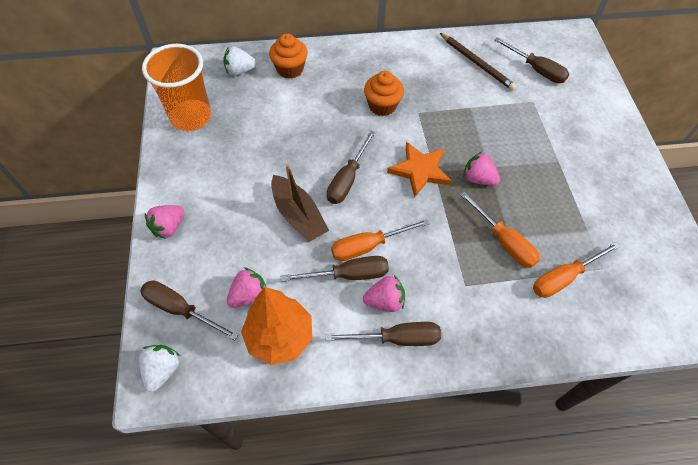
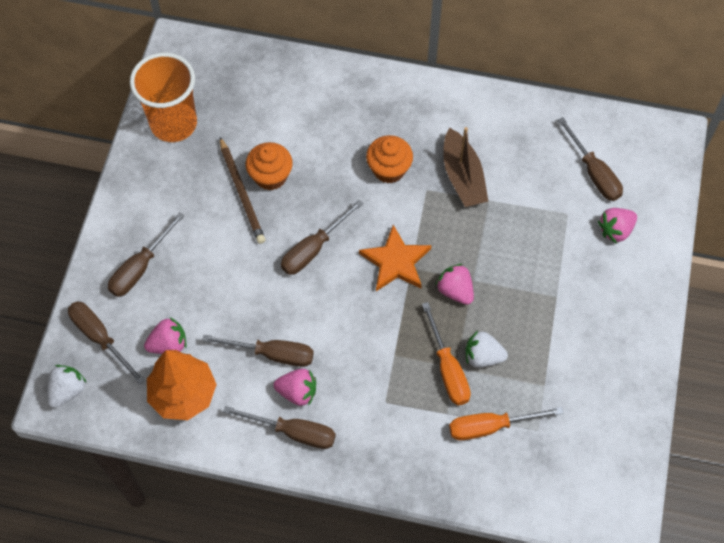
camera: 20 degrees right, 5 degrees up
pink strawberry [145,205,184,239] -> pink strawberry moved to [598,208,637,243]
white strawberry [223,47,257,76] -> white strawberry moved to [466,331,508,368]
orange cupcake [269,34,308,79] -> orange cupcake moved to [246,142,293,190]
brown boat [271,164,329,242] -> brown boat moved to [443,127,488,207]
orange screwdriver [331,219,430,261] -> none
brown pencil [440,33,517,90] -> brown pencil moved to [220,137,265,244]
none -> brown screwdriver [108,212,185,297]

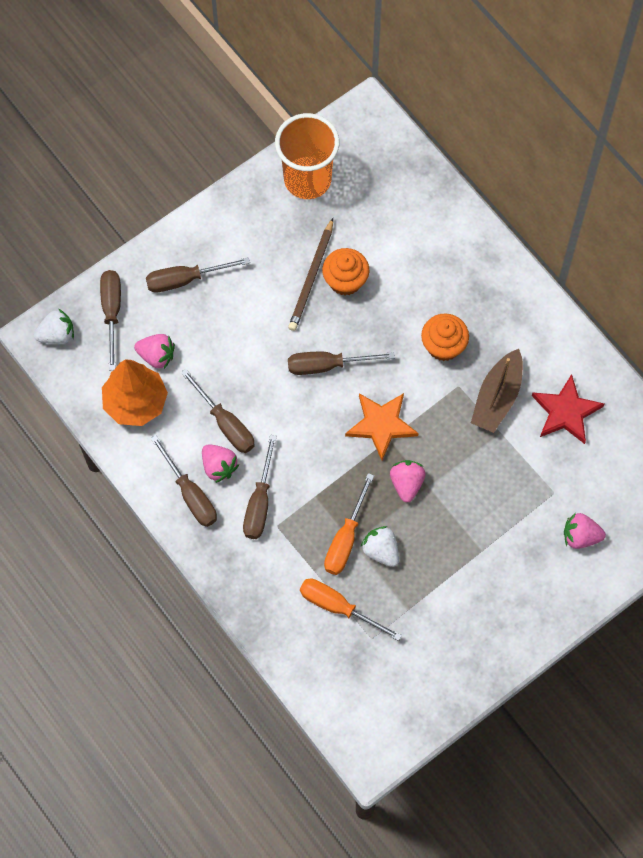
camera: 40 degrees right, 5 degrees up
brown screwdriver [558,117,623,201] -> brown screwdriver moved to [243,435,277,539]
none -> red star [532,374,604,444]

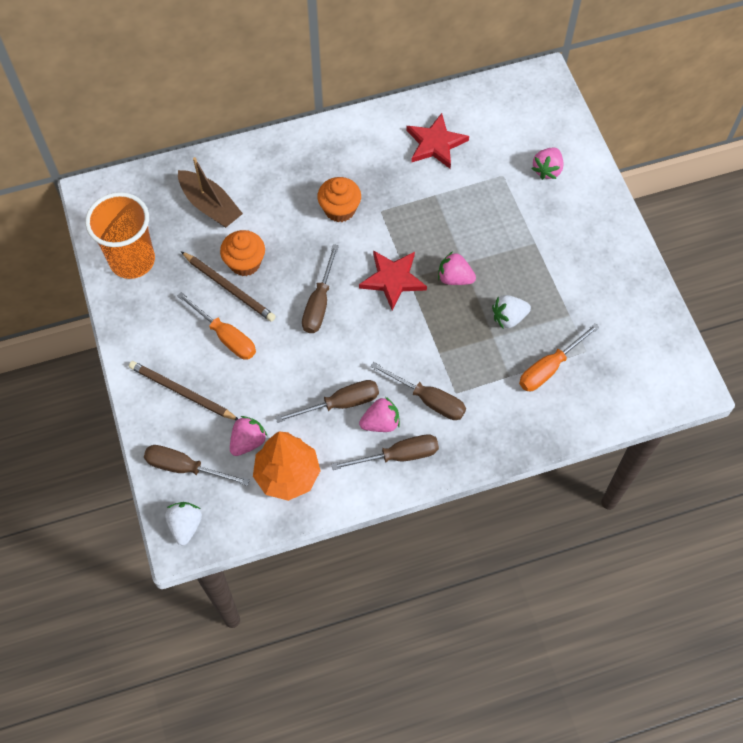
camera: 70 degrees left, 5 degrees down
brown screwdriver [146,257,250,293] -> brown pencil [129,361,238,420]
orange screwdriver [324,473,374,575] -> orange screwdriver moved to [177,292,256,360]
orange star [345,393,419,460] -> red star [359,250,427,311]
brown boat [471,349,523,433] -> brown boat moved to [178,157,243,228]

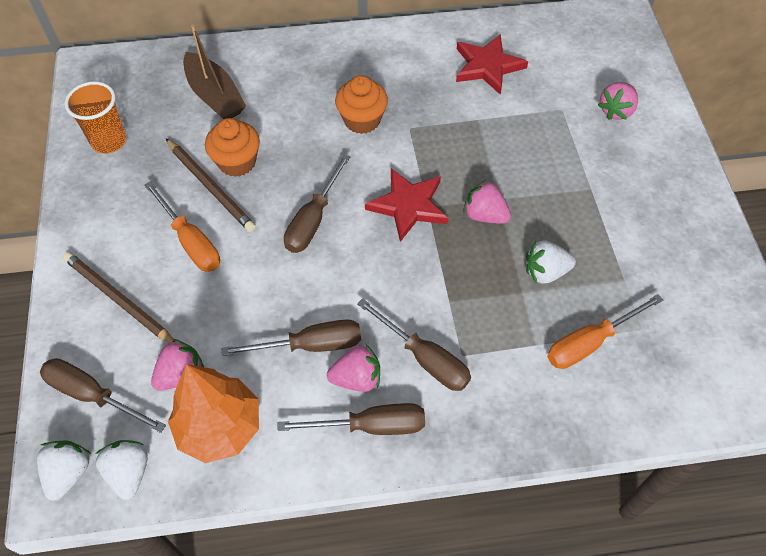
camera: 10 degrees right, 5 degrees down
orange cup [85,192,155,279] -> orange cup [64,81,127,154], size x0.66
none -> white strawberry [96,440,148,500]

